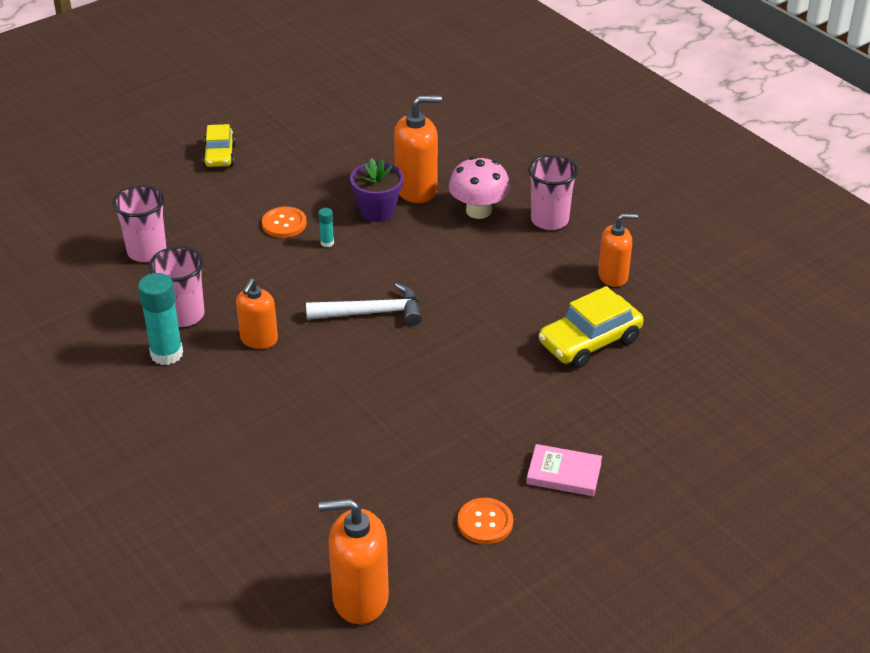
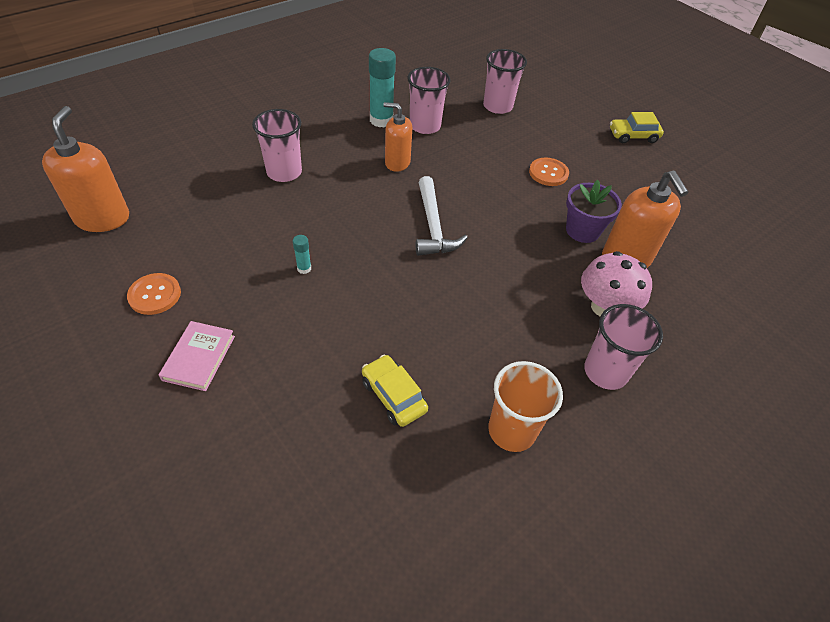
camera: 85 degrees right, 10 degrees up
turquoise glue stick [318,208,334,247] -> turquoise glue stick moved to [293,235,311,274]
yellow car [538,286,644,368] -> yellow car [362,355,428,427], size x0.65
orange soap dispenser [598,214,638,287] -> orange cup [488,361,563,452]
none -> pink cup [252,109,302,182]

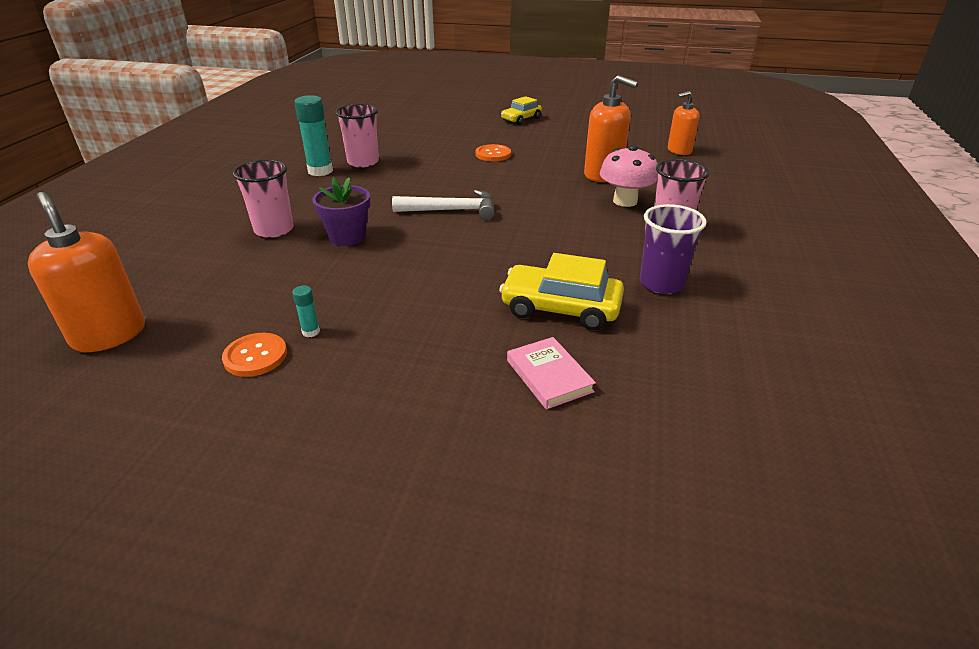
camera: 35 degrees left, 15 degrees down
pink book [159,321,235,391] -> pink book moved to [507,337,596,410]
turquoise glue stick [293,235,311,274] -> turquoise glue stick moved to [292,286,320,337]
yellow car [362,355,428,427] -> yellow car [499,253,624,330], size x1.54
orange soap dispenser [383,102,412,172] -> orange soap dispenser moved to [668,91,699,155]
white hammer [416,176,468,256] -> white hammer turned 45 degrees counterclockwise [392,190,495,220]
pink cup [483,49,527,114] -> none
orange cup [488,361,563,452] -> purple cup [640,204,707,294]
purple flower pot [566,180,622,243] -> purple flower pot moved to [312,177,370,246]

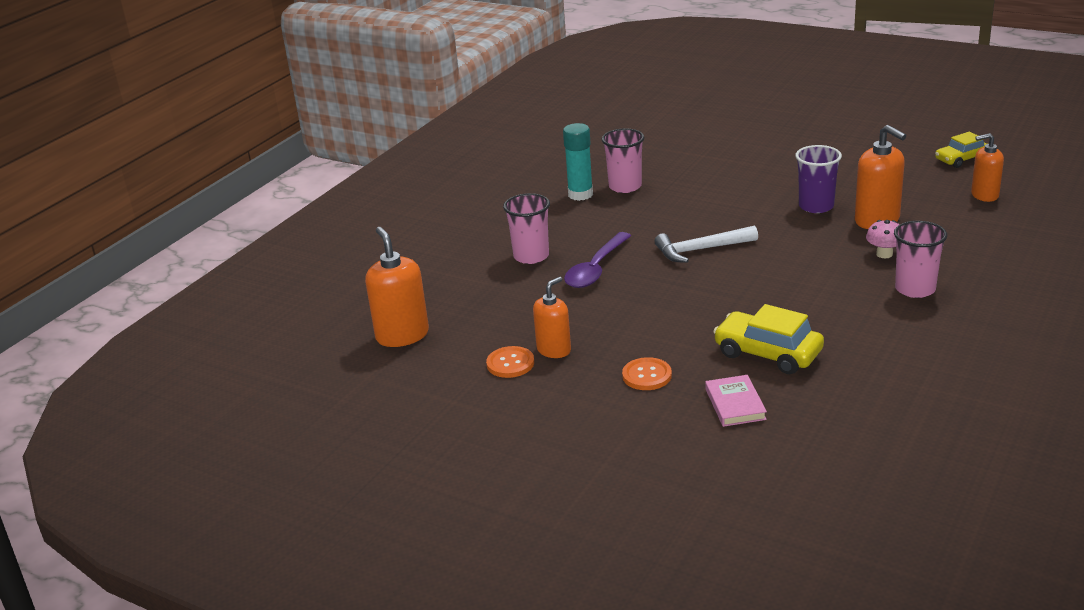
camera: 20 degrees right, 5 degrees down
turquoise glue stick [292,286,320,337] -> orange soap dispenser [533,277,571,358]
purple flower pot [312,177,370,246] -> purple spoon [564,232,631,288]
white hammer [392,190,495,220] -> white hammer turned 150 degrees clockwise [654,226,758,263]
orange button [476,144,511,161] -> orange button moved to [622,357,672,390]
yellow car [501,96,542,125] -> yellow car moved to [935,132,987,168]
pink mushroom [600,145,658,207] -> pink mushroom [866,220,900,258], size x0.64
purple cup [640,204,707,294] -> purple cup moved to [795,145,842,213]

